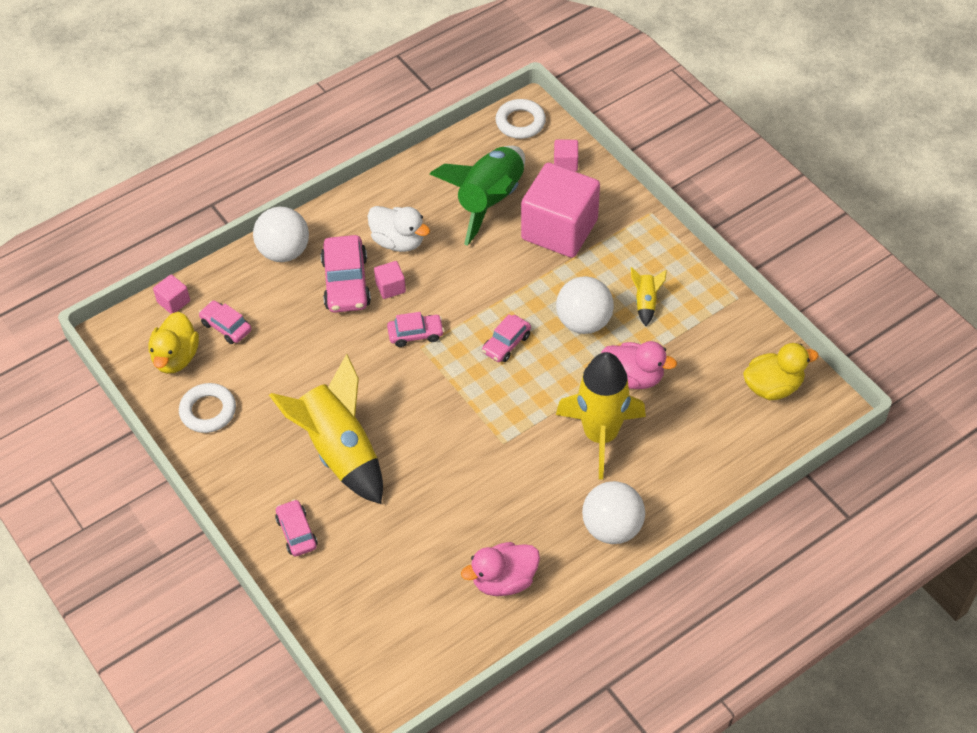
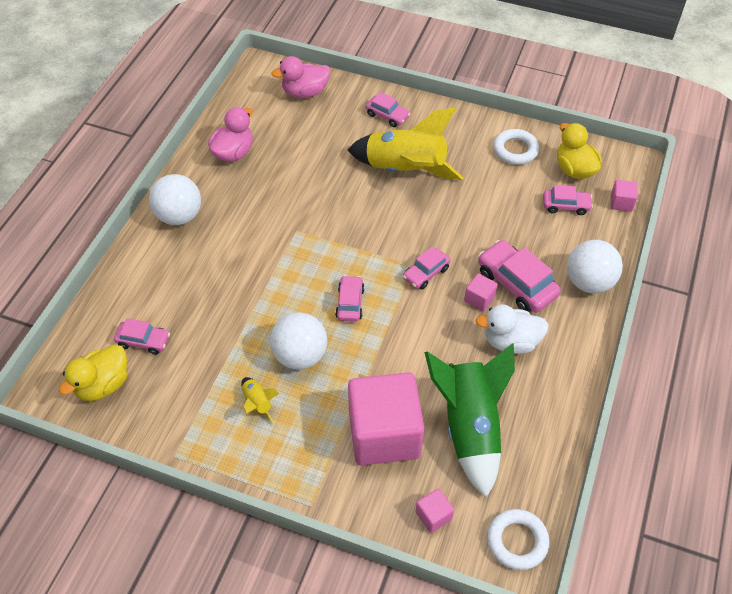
camera: 145 degrees right, 0 degrees up
yellow rocket [556,352,646,480] -> none
pink duck [601,341,677,389] -> pink duck moved to [271,56,330,98]
none -> pink car [114,318,170,355]

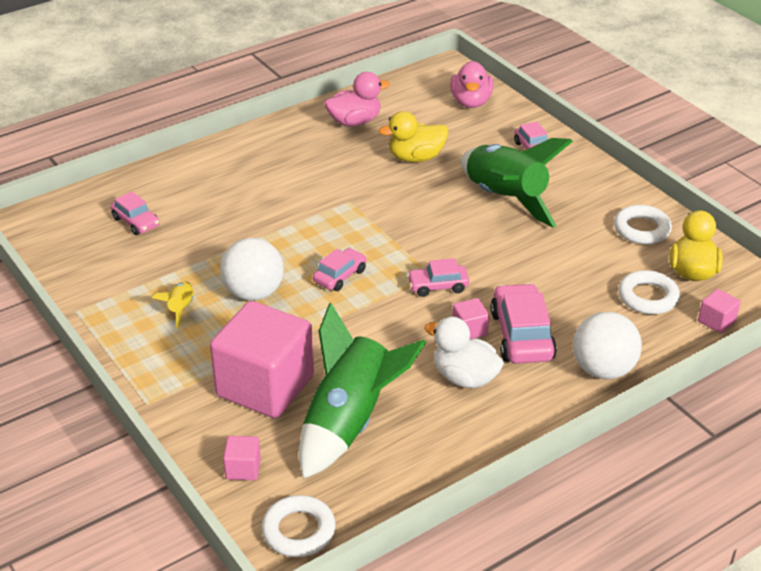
camera: 35 degrees right, 15 degrees down
yellow duck [59,344,127,401] -> yellow duck moved to [379,111,448,162]
white ball [149,174,201,225] -> none
pink duck [271,56,330,98] -> pink duck turned 105 degrees counterclockwise [450,61,494,108]
yellow rocket [348,107,464,180] -> green rocket [461,138,573,228]
pink car [543,185,593,215] -> white ring [618,270,680,314]

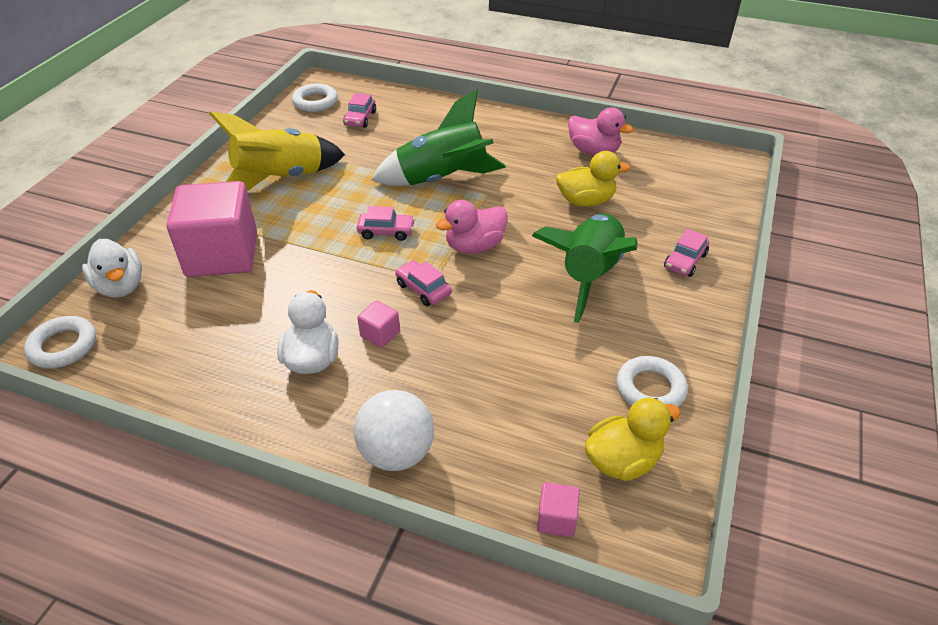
camera: 55 degrees right, 5 degrees up
yellow rocket [152,282,194,329] -> yellow rocket [209,111,345,191], size x2.36
white ball [220,238,284,301] -> none
pink cube [223,436,261,480] -> white duck [82,239,142,297]
green rocket [299,303,426,479] -> green rocket moved to [372,90,506,186]
yellow duck [379,111,448,162] -> yellow duck turned 135 degrees clockwise [556,151,631,207]
pink duck [450,61,494,108] -> pink duck moved to [436,200,508,254]
pink car [490,283,557,364] -> none
white ring [618,270,680,314] -> white ring moved to [292,83,338,112]

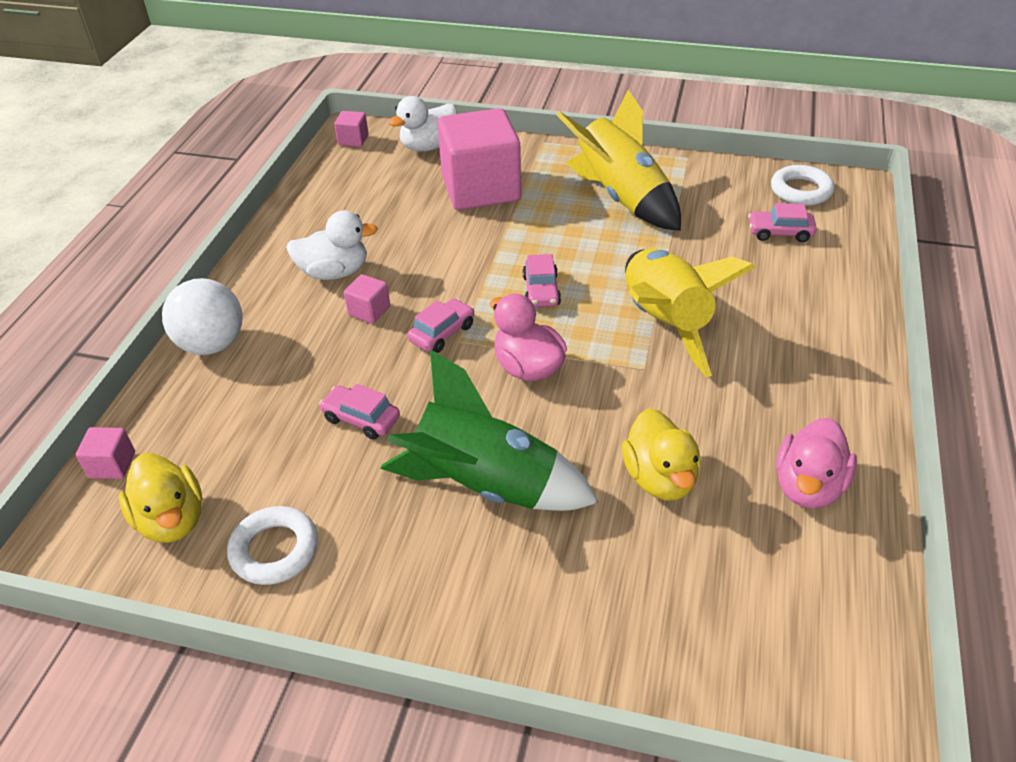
camera: 85 degrees right, 0 degrees up
white ring [24,316,96,368] -> pink cube [334,111,368,147]
green rocket [372,90,506,186] -> yellow rocket [625,248,755,378]
pink car [664,229,709,277] -> pink car moved to [319,384,400,440]

